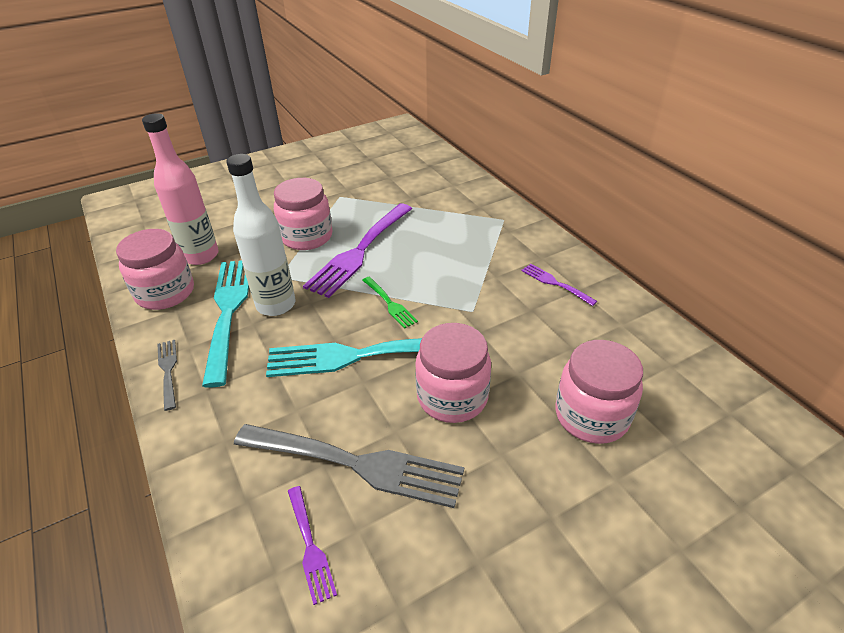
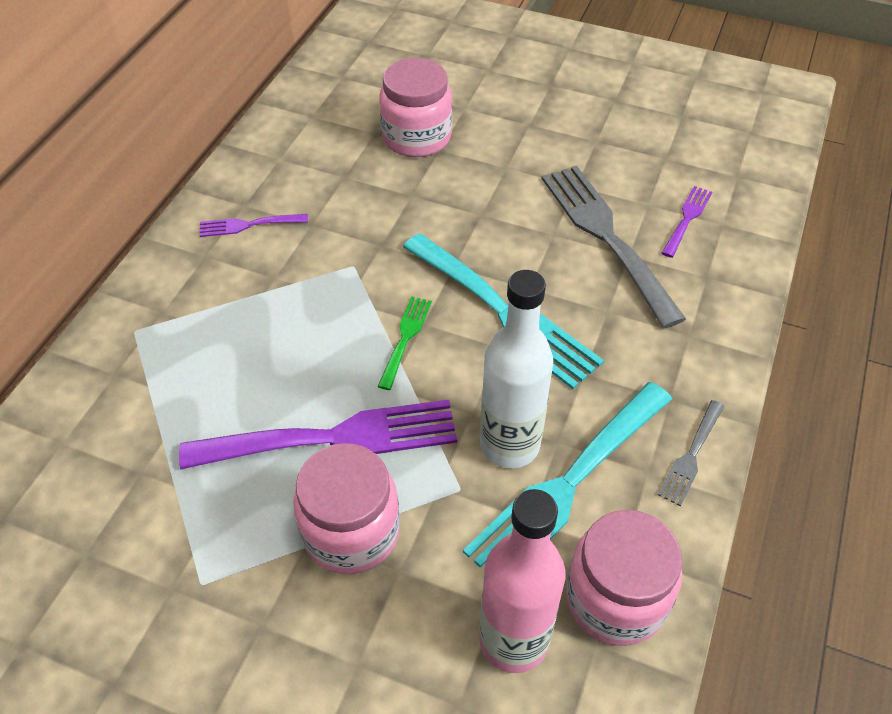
camera: 130 degrees left, 10 degrees up
pink jar [415,323,491,423] -> none
purple fork [521,264,597,306] -> purple fork turned 75 degrees clockwise [199,214,308,237]

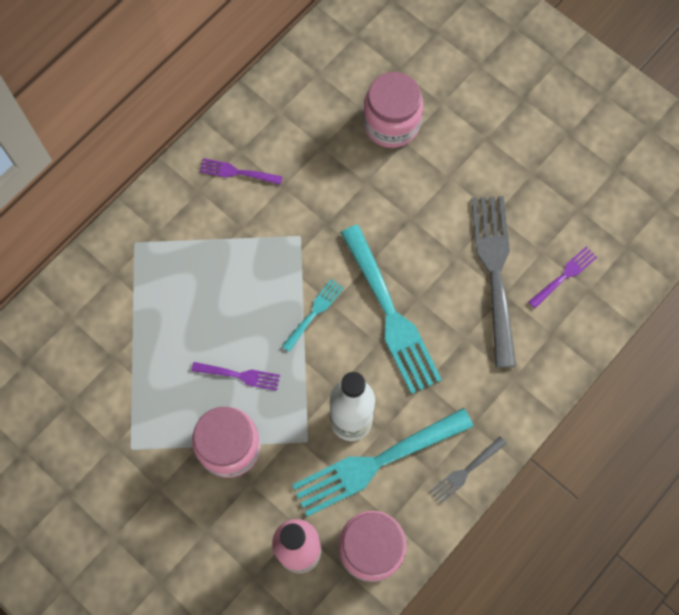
camera: 20 degrees right, 20 degrees up
purple fork [179,400,457,469] -> purple fork [192,362,280,391], size x0.48
green fork [378,296,432,390] -> turquoise fork [282,279,344,352]

